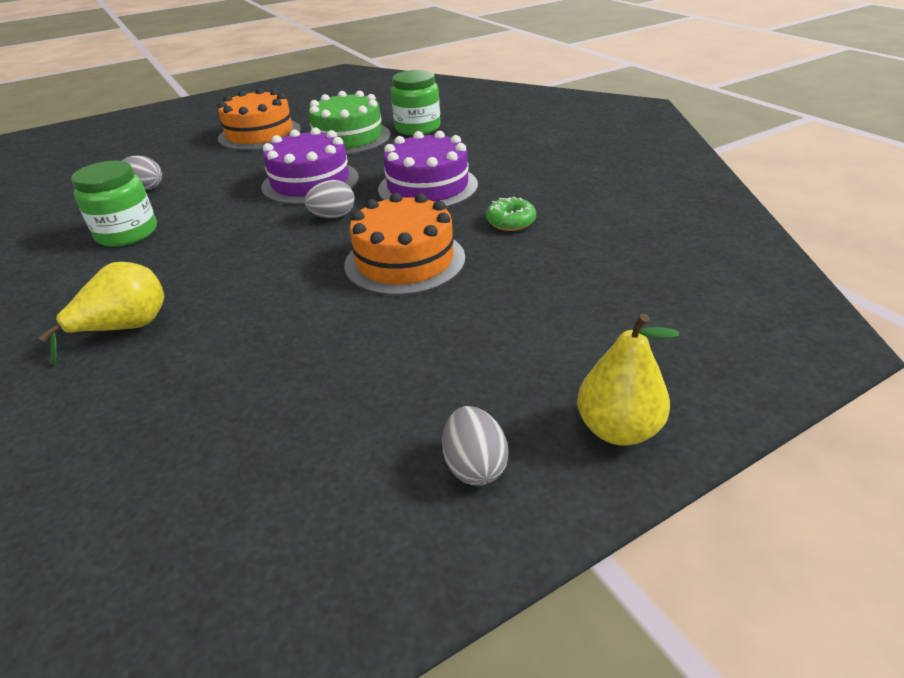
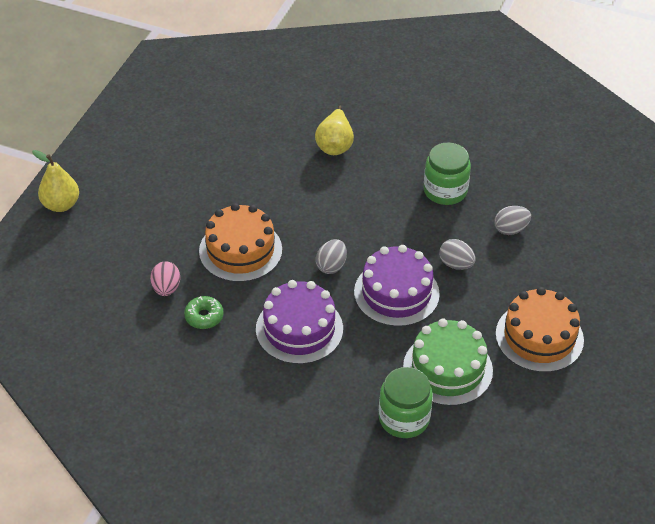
camera: 140 degrees right, 10 degrees up
grey egg [442,406,509,486] -> grey egg moved to [439,239,476,270]
none -> pink egg [150,261,180,296]

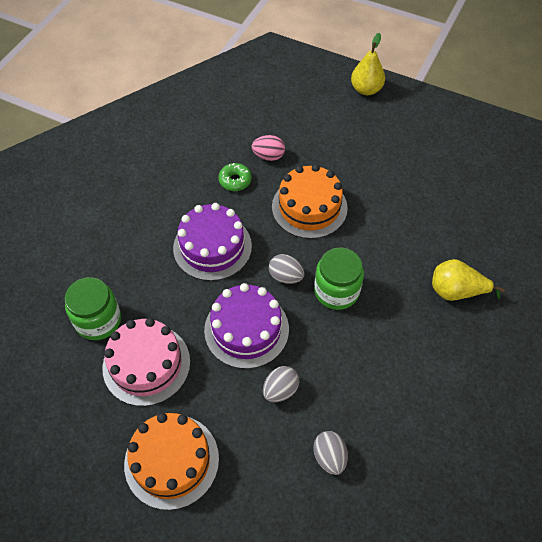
camera: 95 degrees right, 10 degrees up
green cake [403,318,493,406] -> pink cake [102,318,190,406]
green jar [424,142,471,205] -> green jar moved to [314,248,364,310]

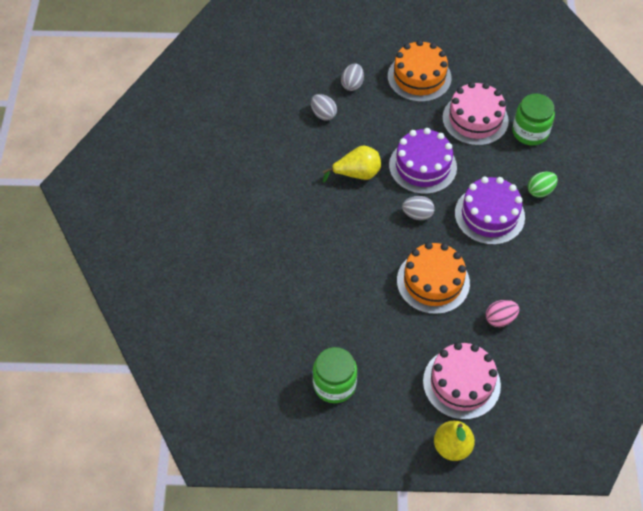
camera: 155 degrees right, 0 degrees up
green donut [218,163,252,191] -> none
grey egg [263,366,299,402] -> grey egg moved to [341,63,364,91]
green jar [314,248,364,310] -> green jar moved to [313,347,357,403]
yellow pear [432,259,505,301] -> yellow pear moved to [323,146,381,183]
none -> pink cake [423,342,501,420]
none -> green egg [528,172,558,198]

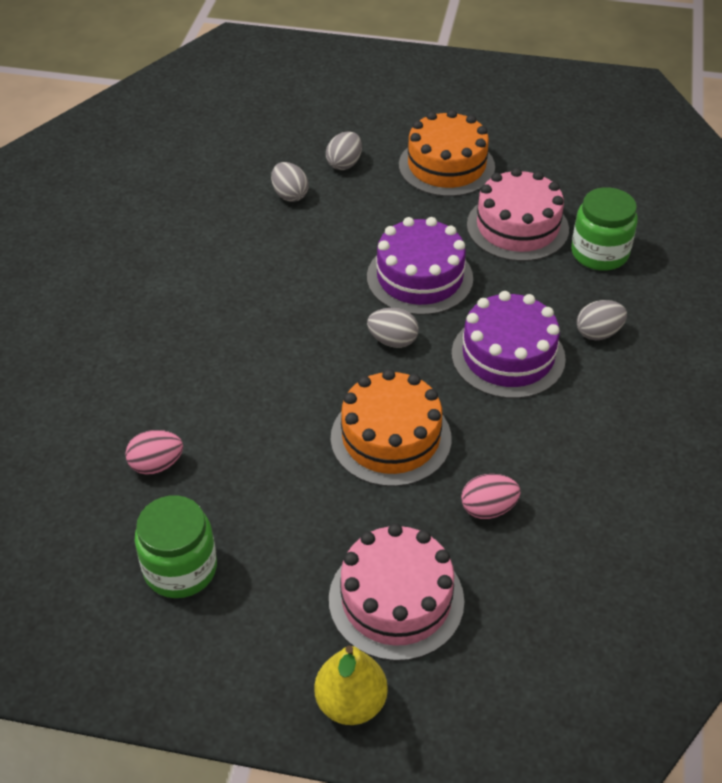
camera: 10 degrees right, 10 degrees down
yellow pear [323,146,381,183] -> none
green egg [528,172,558,198] -> grey egg [577,300,627,341]
none -> pink egg [125,430,183,475]

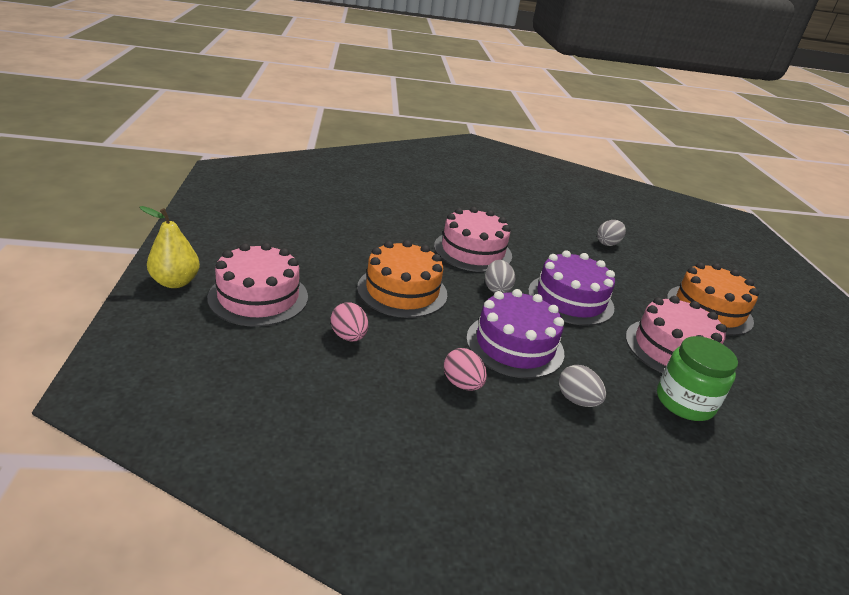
camera: 70 degrees right, 15 degrees down
pink egg [125,430,183,475] -> pink egg moved to [444,348,487,391]
green jar [135,495,217,598] -> none
grey egg [326,131,362,170] -> none
none -> pink cake [434,207,512,272]

